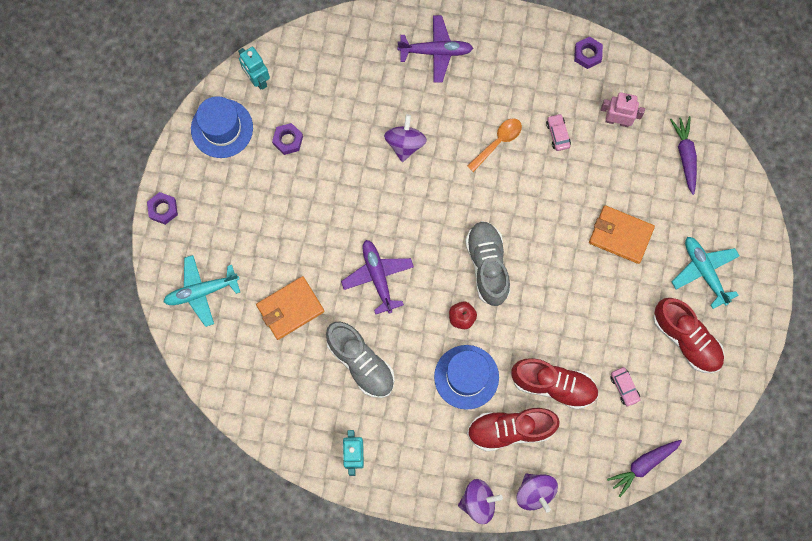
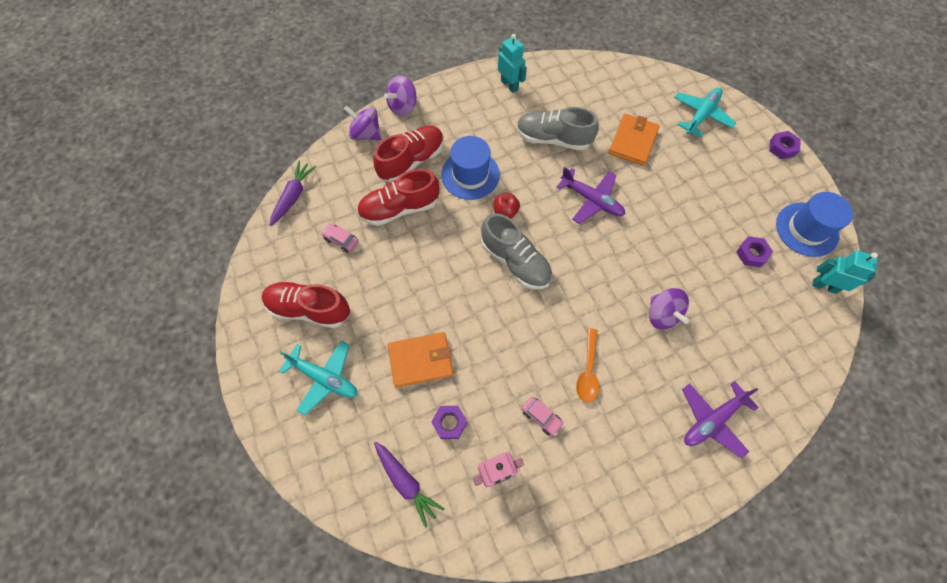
camera: 145 degrees right, 10 degrees down
purple nut [574,37,603,69] -> purple nut moved to [431,406,467,439]

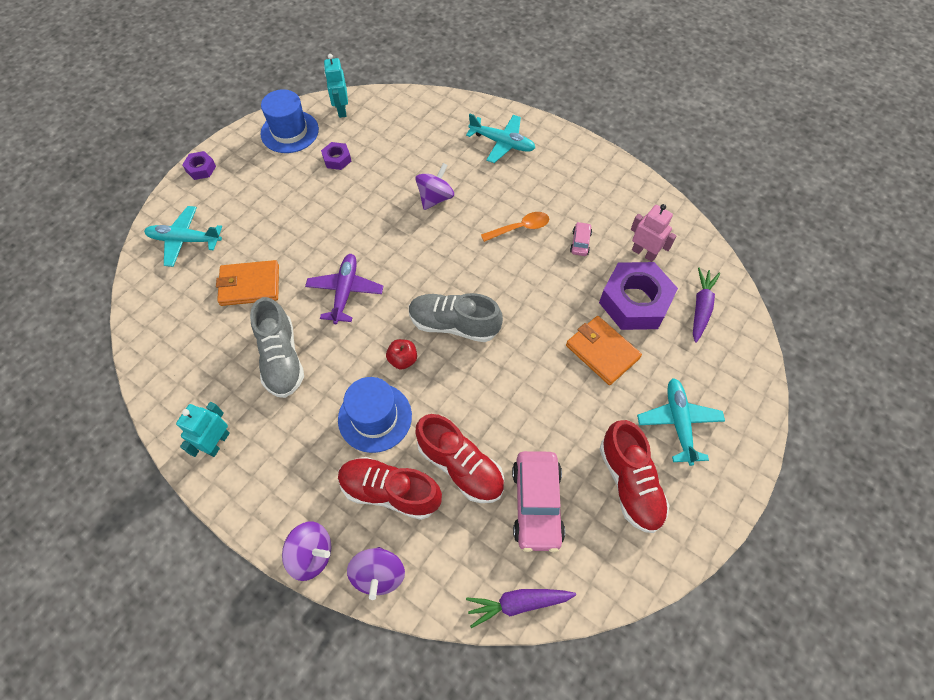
camera: 120 degrees left, 5 degrees down
pink car [321,224,359,253] -> pink car [512,451,565,552], size x2.09
purple nut [431,406,467,439] -> purple nut [599,262,678,330], size x2.16
grey shoe [481,213,552,289] -> grey shoe turned 90 degrees counterclockwise [409,293,503,342]
purple plane [682,381,759,458] -> turquoise plane [466,113,535,163]

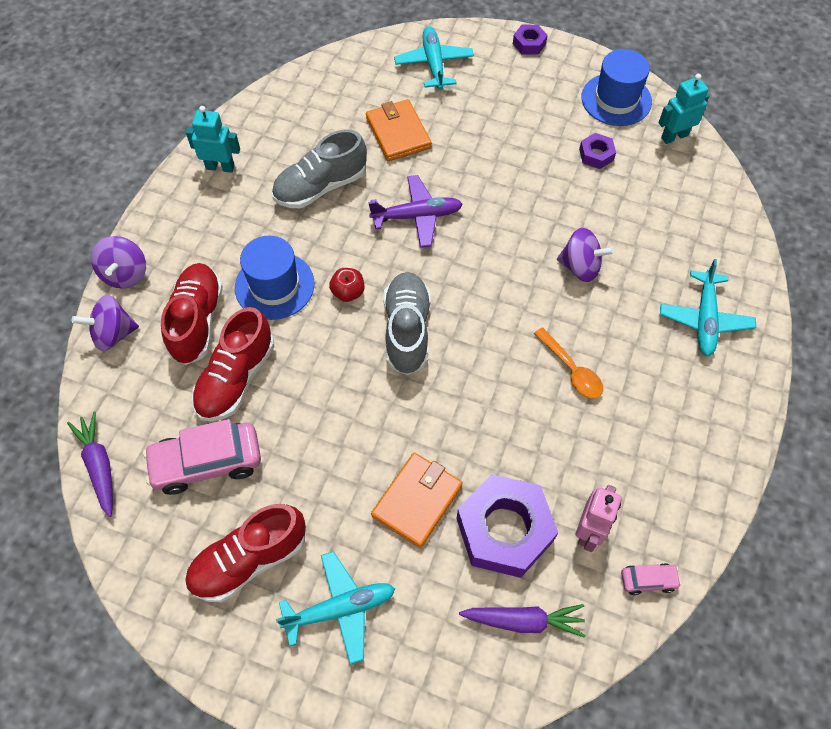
camera: 75 degrees right, 0 degrees up
pink car [570,222,592,256] -> pink car moved to [621,563,681,595]

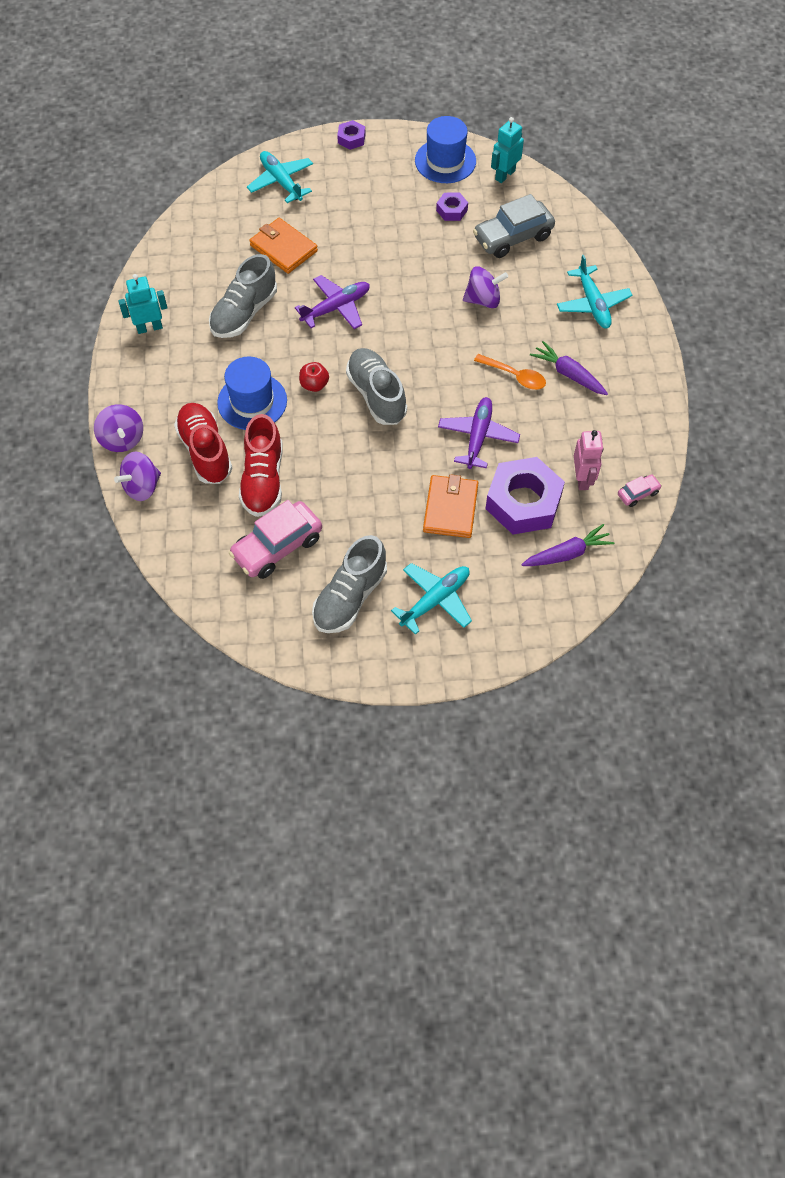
camera: 25 degrees left, 0 degrees up
purple carrot [67,411,113,517] -> purple carrot moved to [530,341,608,395]
red shoe [185,504,306,602] -> grey shoe [312,535,387,633]
none -> purple plane [438,397,520,469]
none -> grey car [473,194,555,258]

